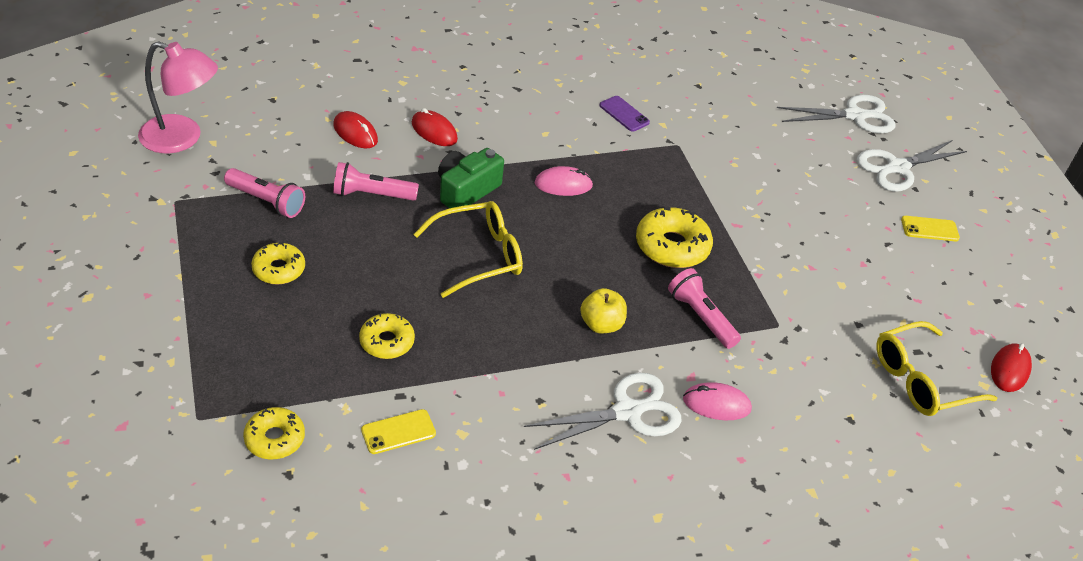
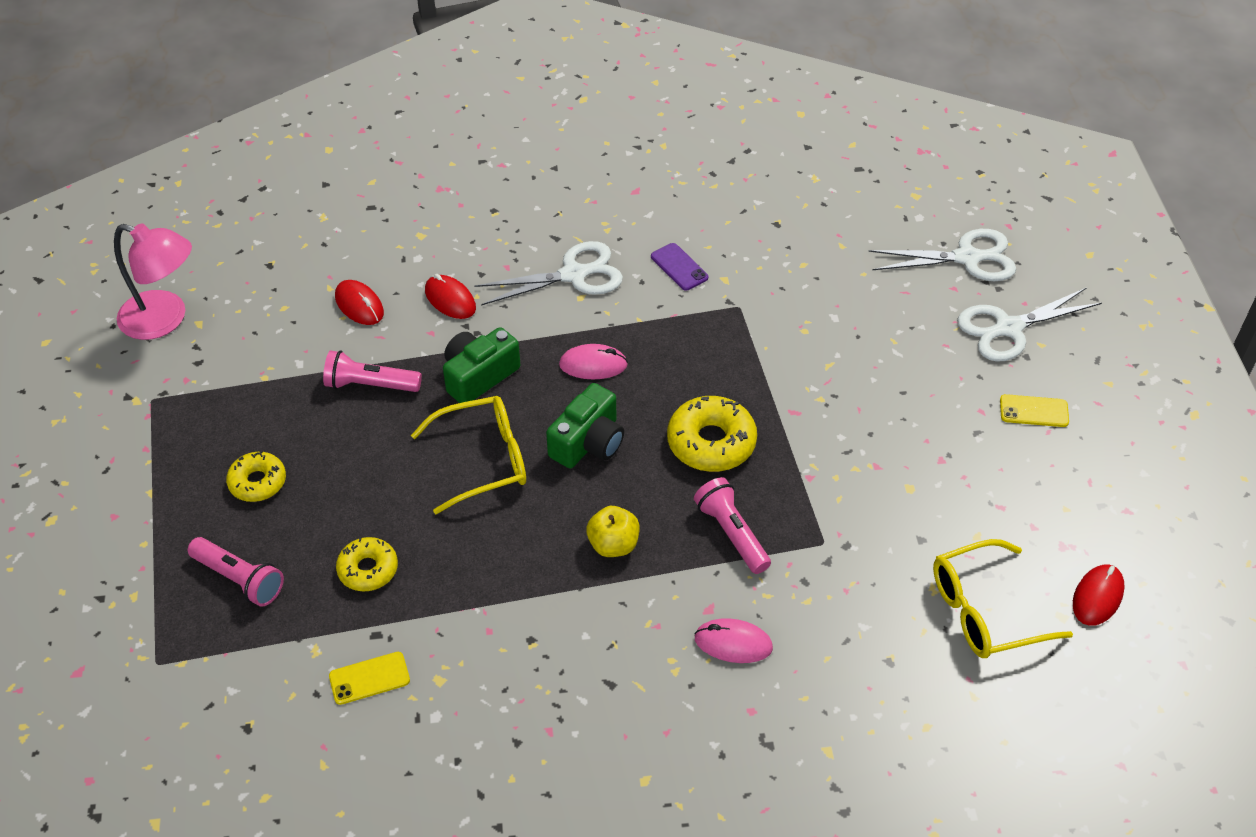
camera: 10 degrees right, 5 degrees up
pink flashlight [224,168,305,218] -> pink flashlight moved to [188,537,284,607]
yellow donut [243,407,305,459] -> none
white scissors [524,373,681,450] -> white scissors moved to [475,241,623,306]
none -> green camera [546,383,624,468]

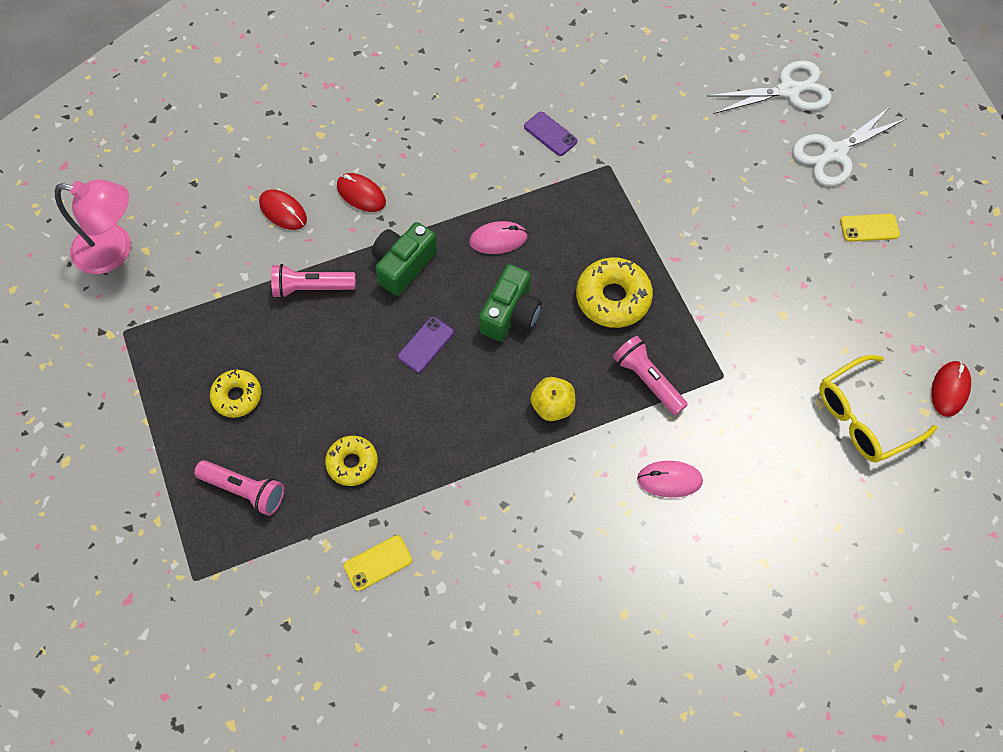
camera: 10 degrees left, 15 degrees up
yellow glasses [411,396,526,514] -> purple phone [398,317,454,373]
white scissors [475,241,623,306] -> none

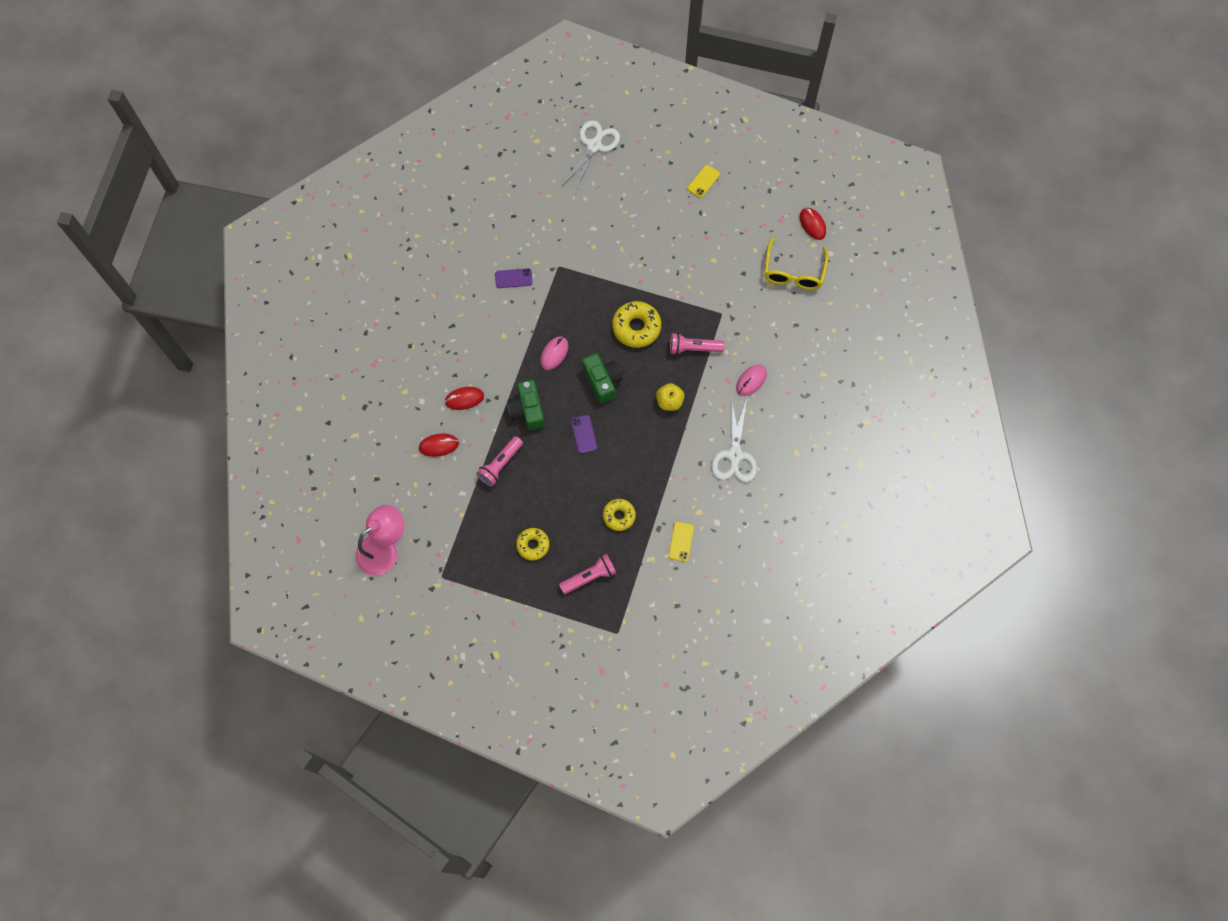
camera: 50 degrees left, 5 degrees up
white scissors [792,106,907,186] -> white scissors moved to [712,397,757,482]

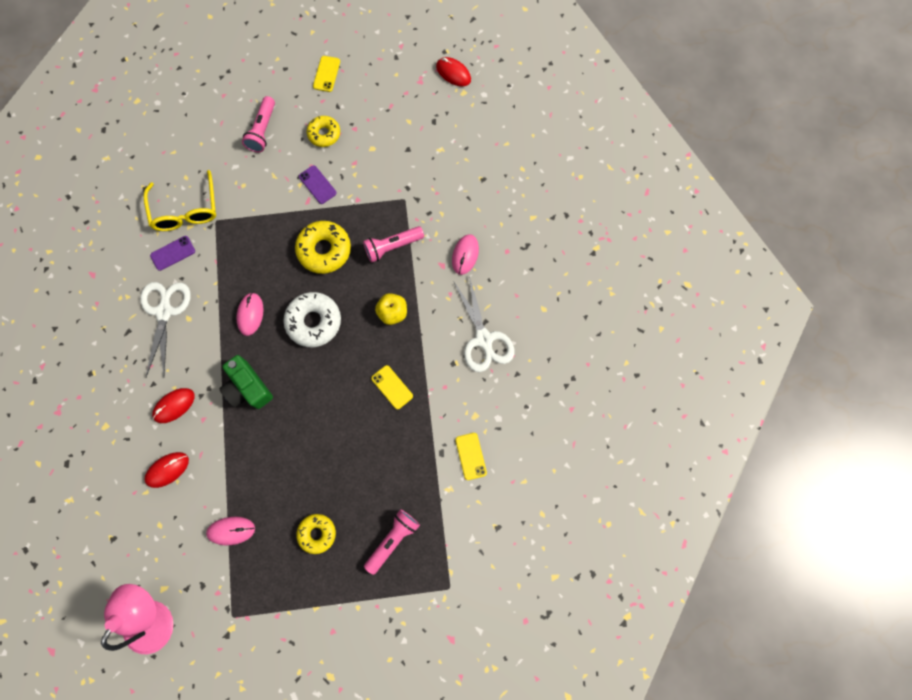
camera: 25 degrees left, 5 degrees up
pink flashlight [476,436,523,487] -> pink flashlight moved to [242,96,275,153]
white scissors [563,120,620,192] -> white scissors moved to [140,282,191,377]
purple phone [571,415,597,453] -> purple phone moved to [299,165,337,204]
green camera [582,353,623,404] -> white donut [283,292,341,347]
yellow donut [603,499,636,531] -> yellow donut moved to [307,116,340,147]
yellow glasses [764,237,829,290] -> yellow glasses moved to [144,170,216,231]
none -> pink mouse [206,517,255,545]
none -> yellow phone [371,365,413,409]

